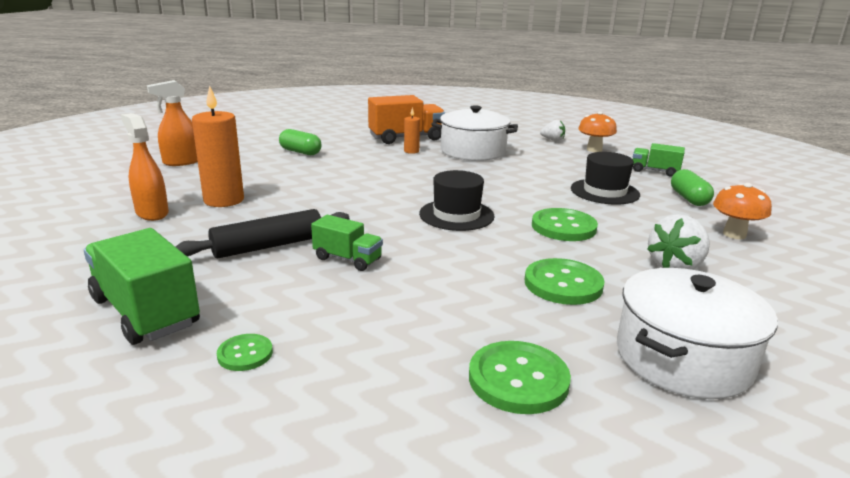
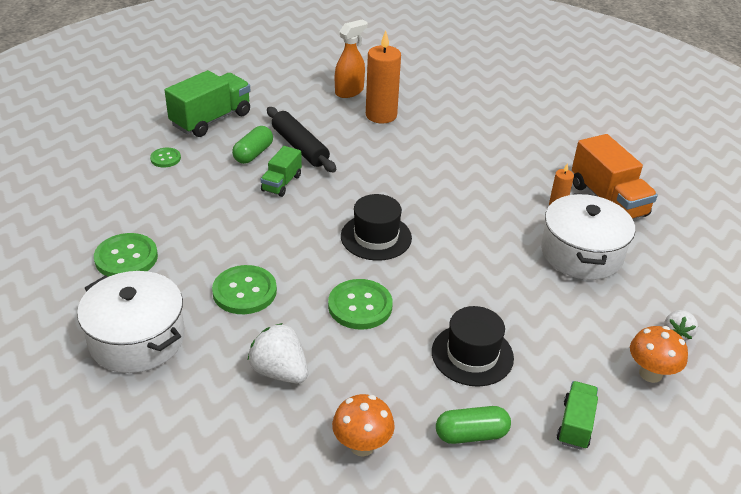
camera: 85 degrees right, 15 degrees up
orange spray bottle [147,80,198,166] -> none
green capsule [279,129,322,155] -> green capsule moved to [232,126,273,164]

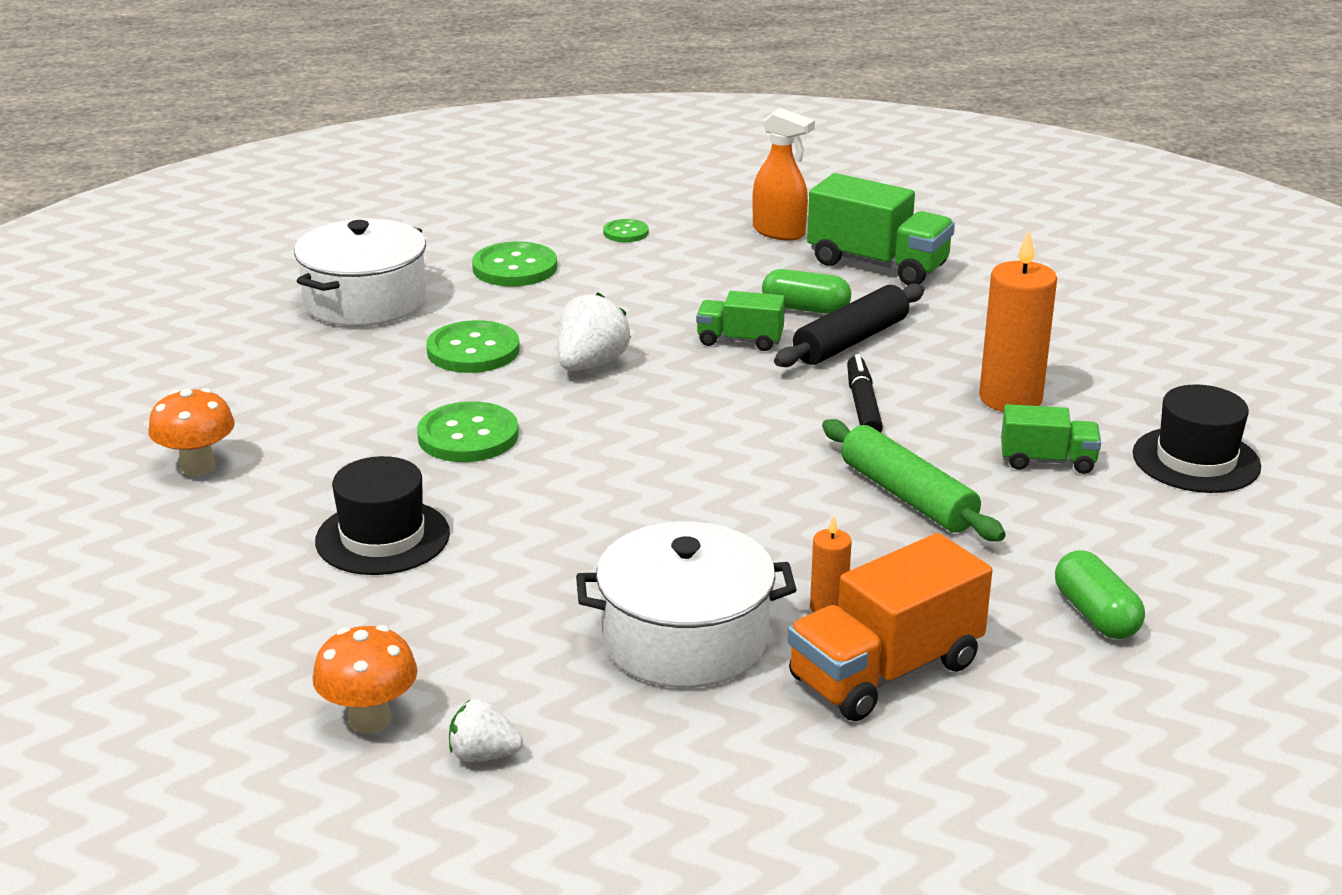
camera: 80 degrees right, 10 degrees down
green button [150,148,181,167] -> green button moved to [603,219,649,242]
white strawberry [248,323,308,383] -> white strawberry moved to [557,292,631,371]
orange spray bottle [335,20,367,98] -> orange spray bottle moved to [752,108,815,241]
black hat [341,194,412,261] -> black hat moved to [1133,385,1261,493]
green capsule [436,406,511,444] -> green capsule moved to [1055,550,1145,639]
green truck [557,381,598,450] -> green truck moved to [1001,404,1101,474]
none -> green rolling pin [822,419,1006,541]
none -> black marker [847,354,883,432]

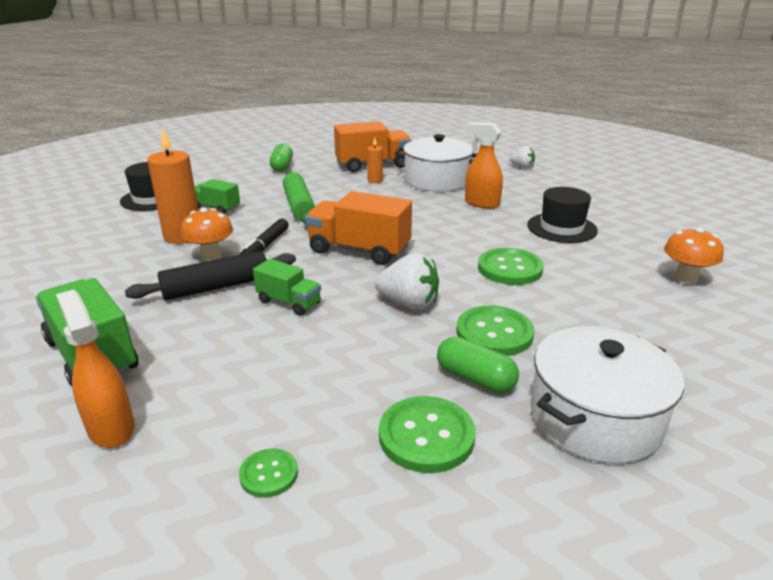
camera: 160 degrees left, 0 degrees up
orange mushroom [312,625,418,733] -> orange mushroom moved to [181,208,233,262]
white strawberry [557,292,631,371] -> white strawberry turned 120 degrees counterclockwise [375,253,439,310]
green capsule [762,269,851,314] -> green capsule moved to [437,337,519,393]
none -> orange truck [305,191,412,265]
none -> orange spray bottle [465,122,503,209]

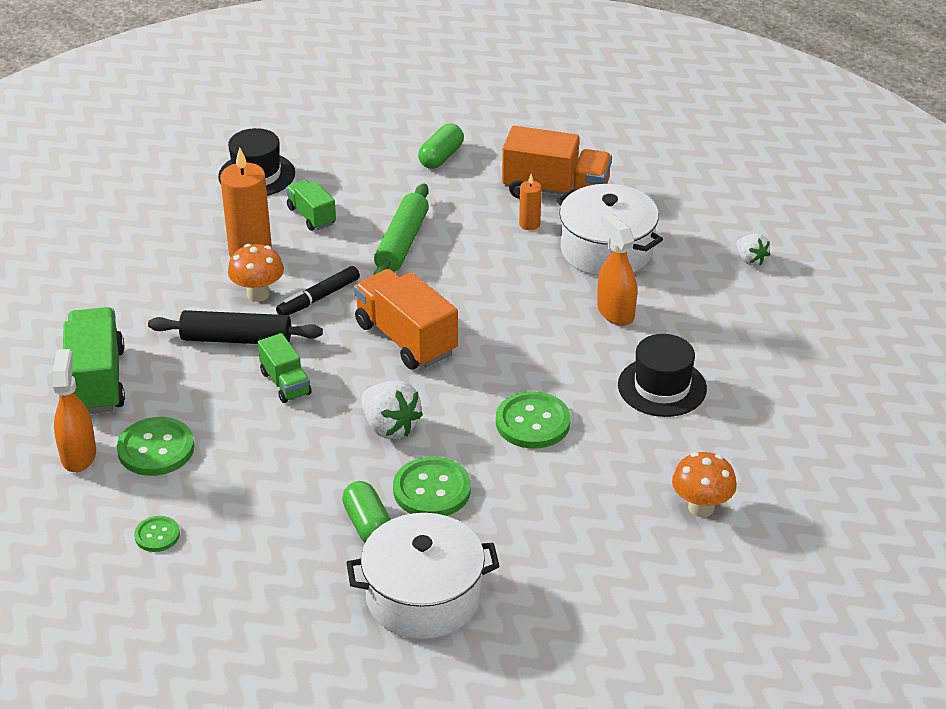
camera: 30 degrees right, 10 degrees up
green button [379,396,475,473] -> green button moved to [117,417,194,476]

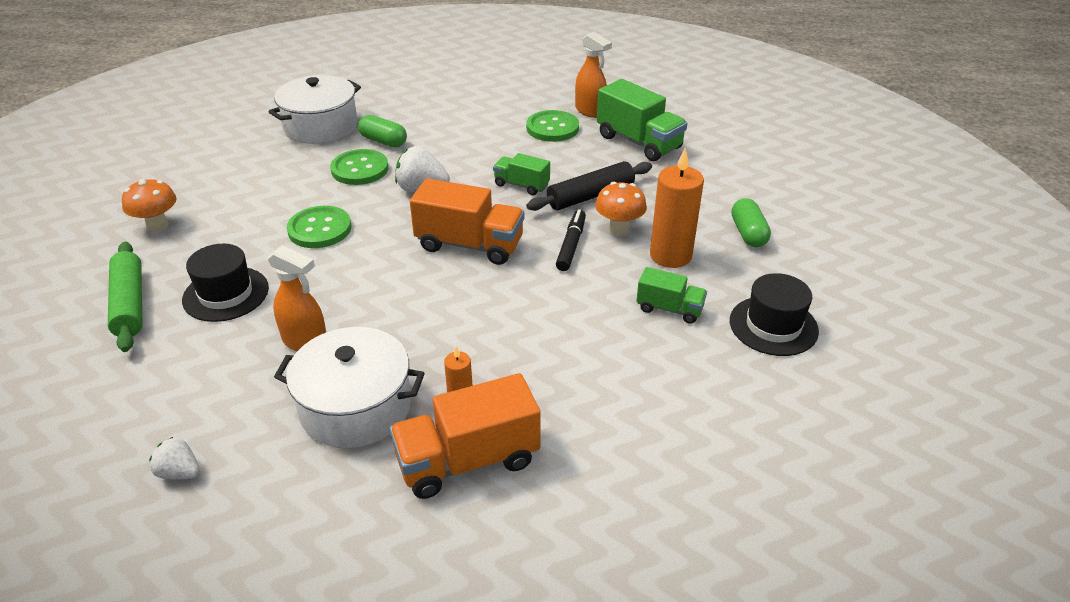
camera: 145 degrees right, 0 degrees up
green button [134,516,180,552] -> none
green rolling pin [374,184,429,275] -> green rolling pin moved to [108,242,143,352]
green capsule [418,124,464,169] -> green capsule moved to [731,198,771,247]

